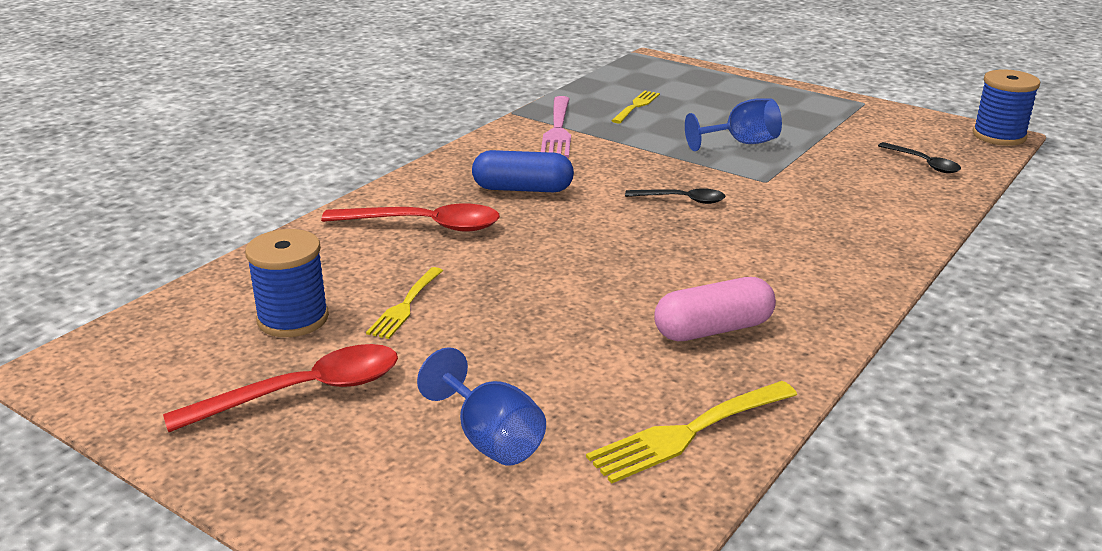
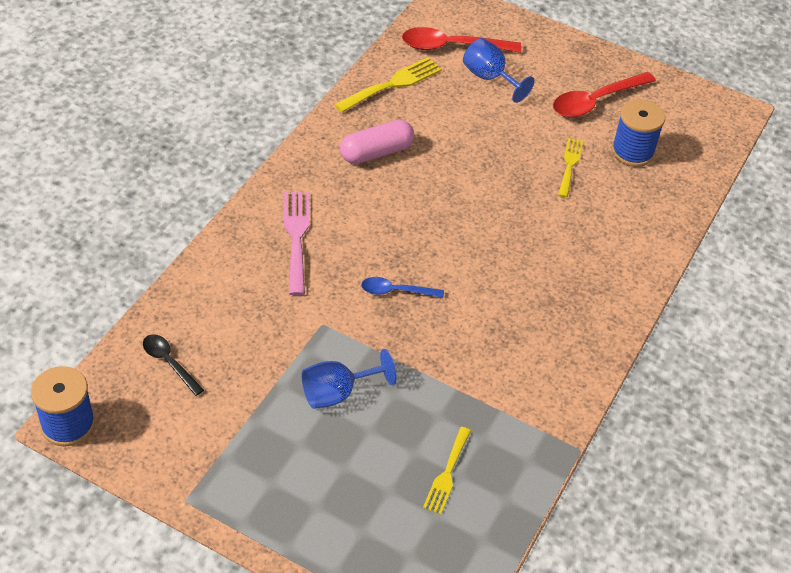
camera: 170 degrees right, 20 degrees up
red spoon [321,204,500,232] -> red spoon moved to [402,27,521,53]
blue capsule [472,150,574,192] -> none
pink fork [541,96,571,158] -> pink fork moved to [284,192,309,295]
black spoon [625,188,726,204] -> blue spoon [361,277,444,298]

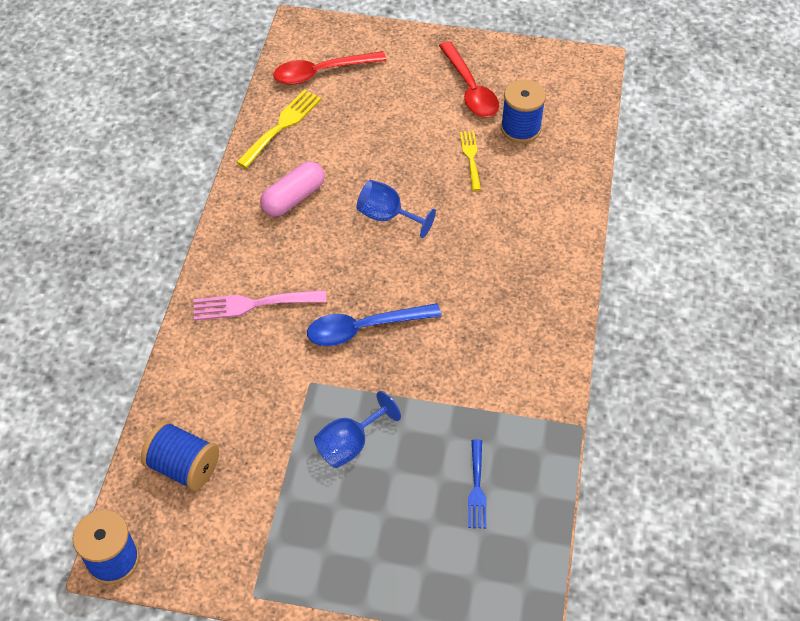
camera: 15 degrees left, 5 degrees up
black spoon [143,334,204,396] -> blue spool [141,421,219,491]
pink fork [284,192,309,295] -> pink fork turned 75 degrees counterclockwise [194,290,326,321]
blue spoon [361,277,444,298] -> blue spoon [307,303,441,346], size x1.72
yellow fork [423,427,471,514] -> blue fork [468,439,486,529]
blue goblet [463,38,535,103] -> blue goblet moved to [357,180,436,238]
red spoon [553,72,656,118] -> red spoon turned 60 degrees counterclockwise [439,41,499,117]

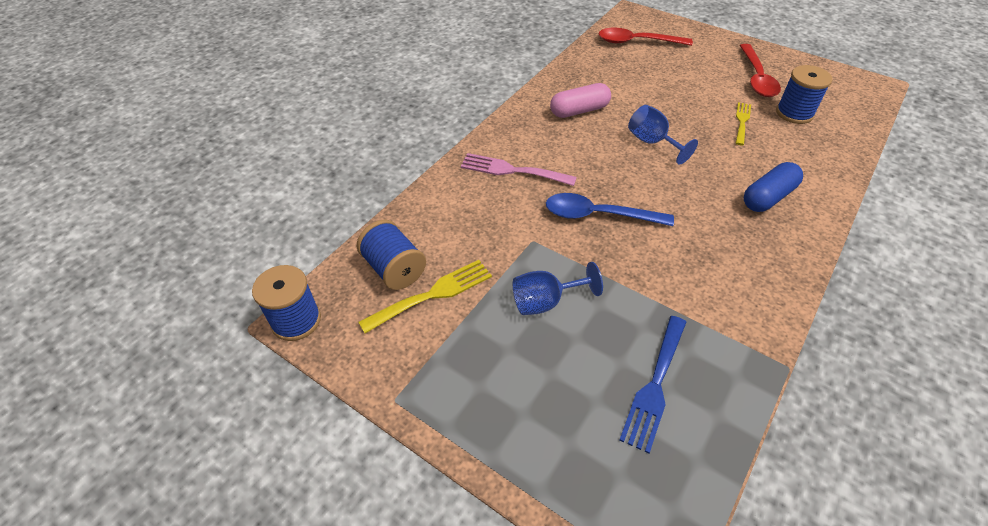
camera: 25 degrees right, 5 degrees down
yellow fork [236,89,321,168] -> yellow fork moved to [358,260,492,334]
blue fork [468,439,486,529] -> blue fork [619,316,686,453], size x1.52
none -> blue capsule [743,162,803,212]

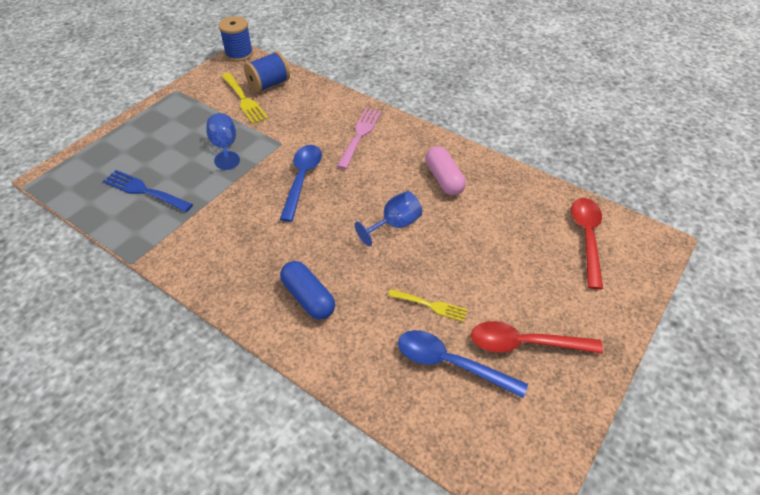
camera: 90 degrees right, 0 degrees up
blue spool [776,65,833,124] -> blue spoon [398,330,528,398]

